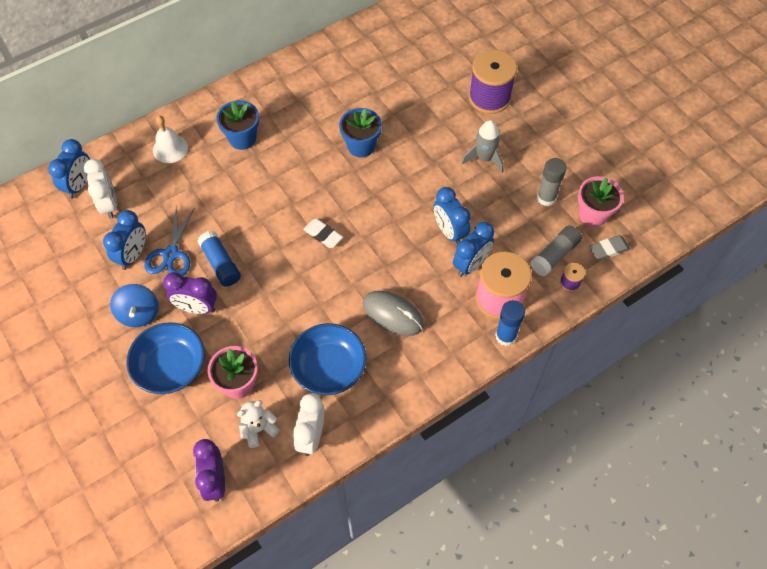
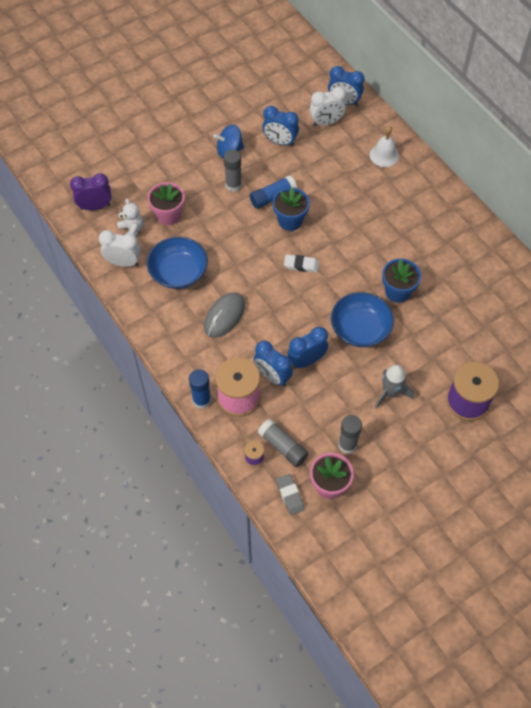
camera: 90 degrees right, 0 degrees up
blue bowl [127,322,205,394] -> blue bowl moved to [331,292,394,347]
blue scissors [144,205,195,276] -> none
purple clock [163,272,217,314] -> grey glue stick [224,150,242,192]
blue flower pot [216,100,259,150] -> blue flower pot moved to [273,188,310,231]
white eraser [303,219,343,248] -> white eraser turned 60 degrees clockwise [284,254,319,273]

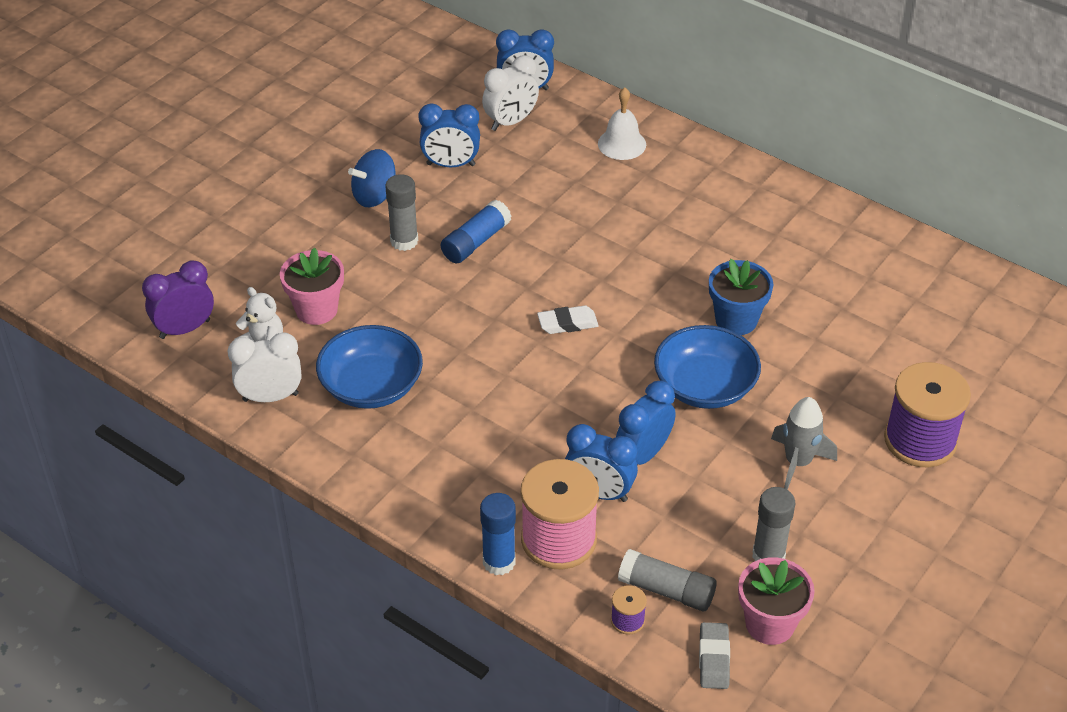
camera: 20 degrees left, 15 degrees down
grey mouse [204,292,245,338] -> none
blue flower pot [273,188,310,231] -> none
grey eraser [276,474,305,515] -> grey eraser turned 45 degrees clockwise [699,622,730,689]

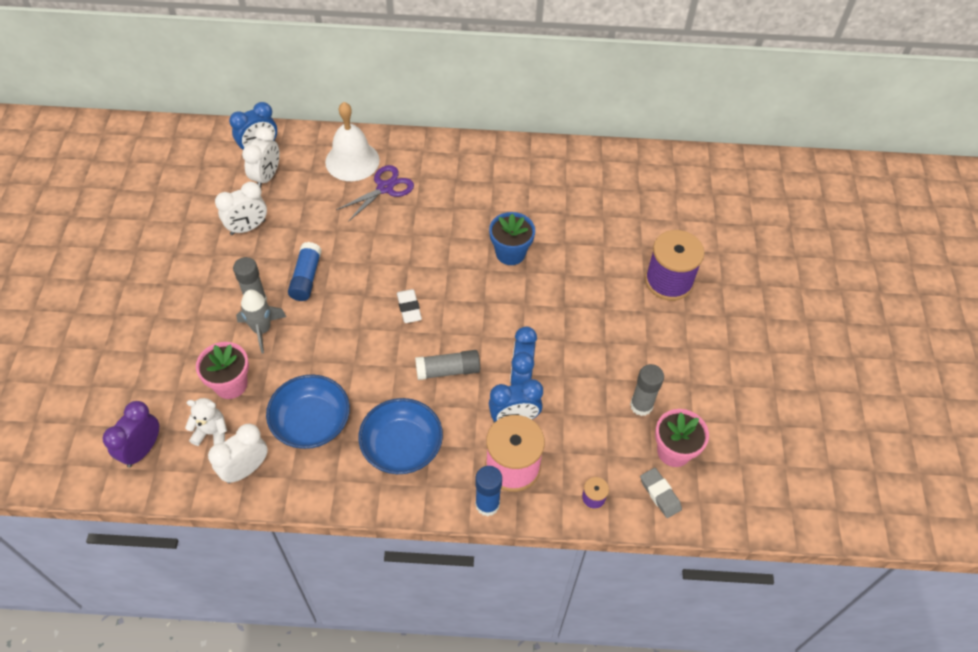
camera: 35 degrees left, 10 degrees up
blue spinning top [348,149,396,207] -> none
blue clock [419,103,480,167] -> white clock [215,182,267,235]
white eraser [537,306,599,334] -> white eraser turned 60 degrees counterclockwise [397,289,422,323]
white bell [598,87,646,160] -> white bell [325,102,380,181], size x1.51
grey glue stick [618,549,717,611] -> grey glue stick moved to [415,350,480,380]
blue bowl [654,325,761,409] -> blue bowl moved to [358,398,443,474]
grey rocket [771,397,837,490] -> grey rocket moved to [236,290,286,353]
none -> purple scissors [336,165,414,222]

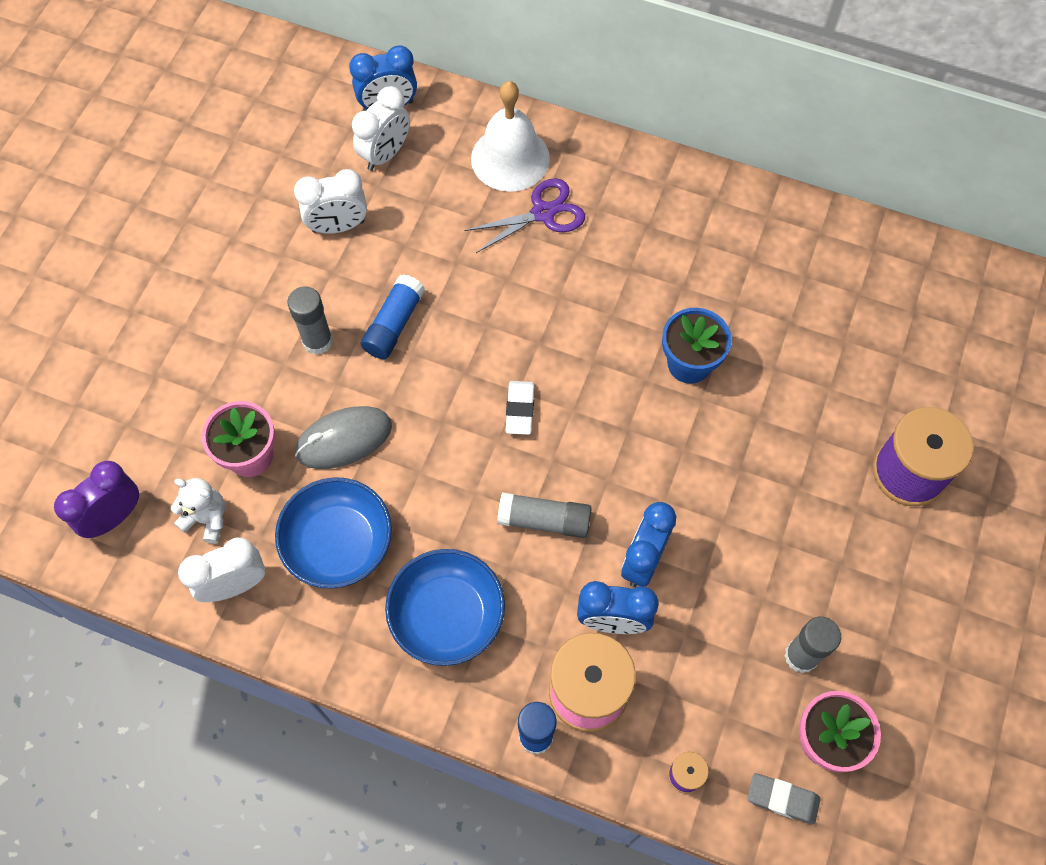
camera: 20 degrees right, 10 degrees up
grey rocket [236,290,286,353] -> none
grey eraser [640,468,682,518] -> grey eraser turned 60 degrees counterclockwise [748,773,821,824]
none -> grey mouse [295,406,392,469]

